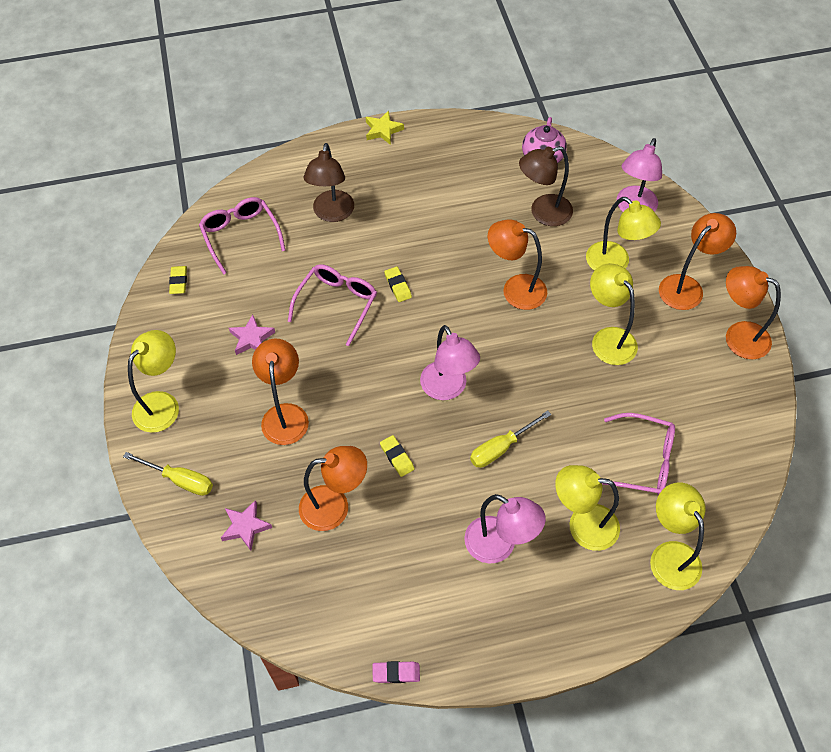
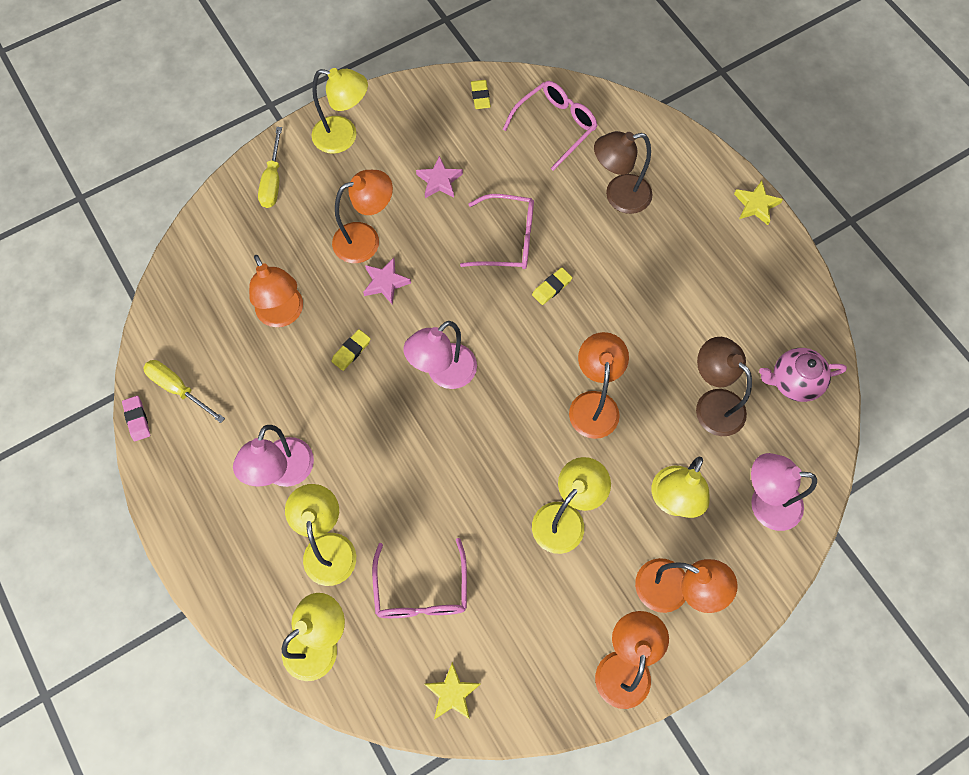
camera: 70 degrees right, 10 degrees up
yellow eraser [169,266,187,294] -> yellow eraser turned 75 degrees counterclockwise [471,80,491,109]
pink star [221,500,272,551] -> pink star moved to [363,258,411,304]
yellow screwdriver [470,410,551,468] -> yellow screwdriver moved to [143,360,225,423]
none -> yellow star [424,662,481,720]

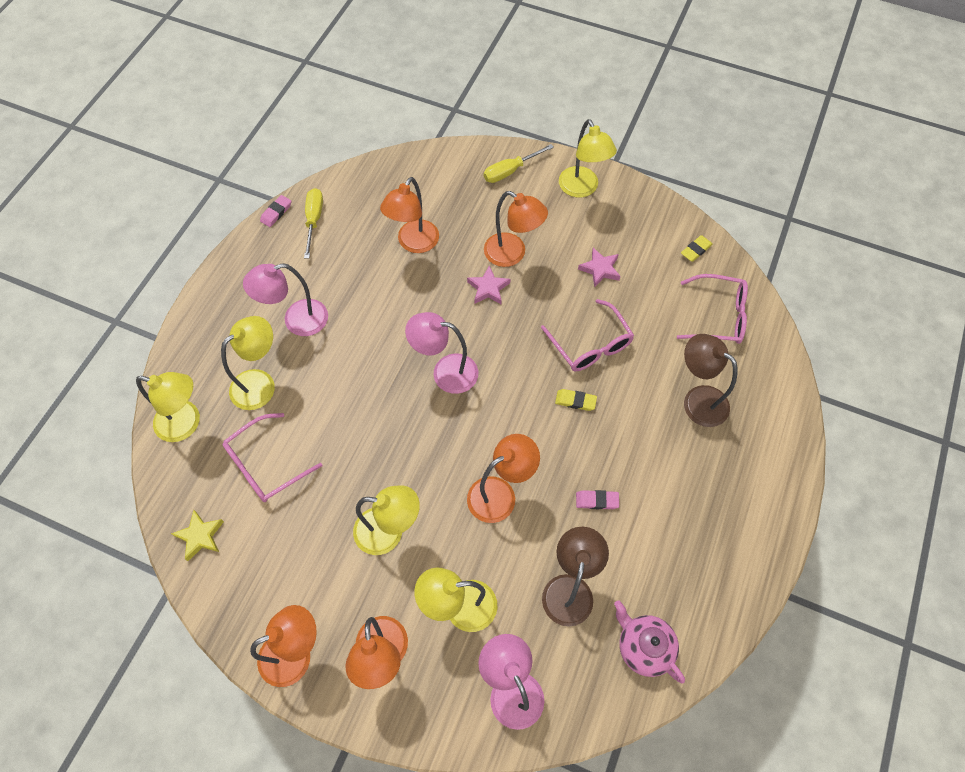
camera: 55 degrees right, 5 degrees down
yellow eraser [331,329,371,371] -> none
yellow star [734,181,783,225] -> none
none -> pink eraser [576,490,619,509]

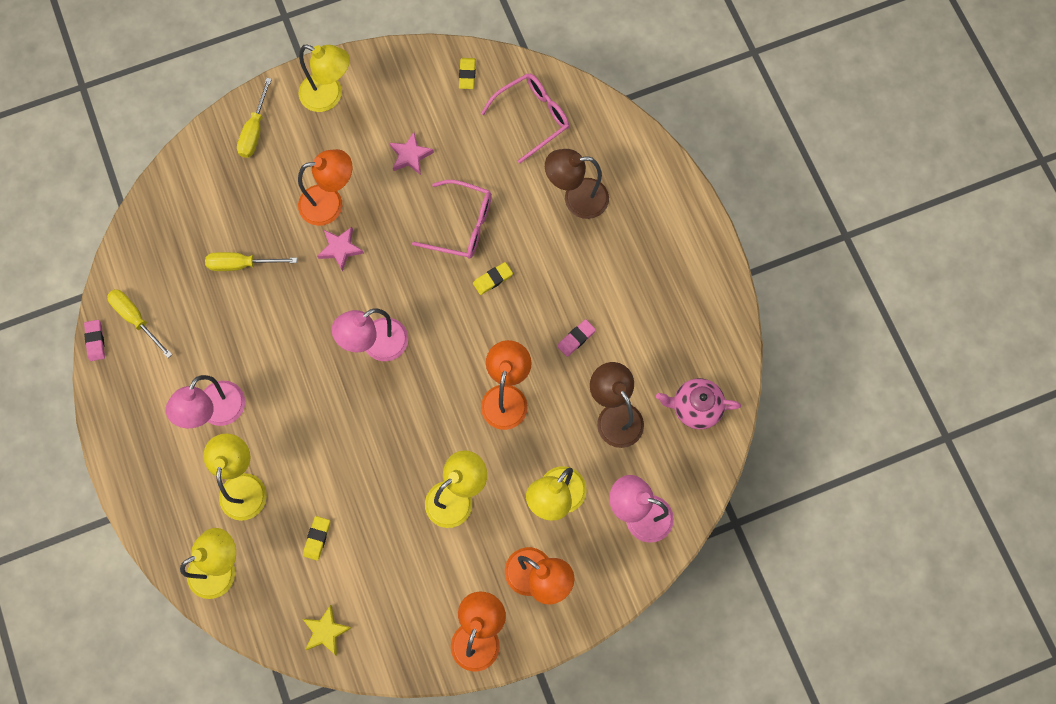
camera: 45 degrees left, 10 degrees up
pink glasses [223,413,322,502] -> yellow eraser [303,516,330,561]
orange lamp [380,177,439,253] -> yellow screwdriver [205,252,297,271]

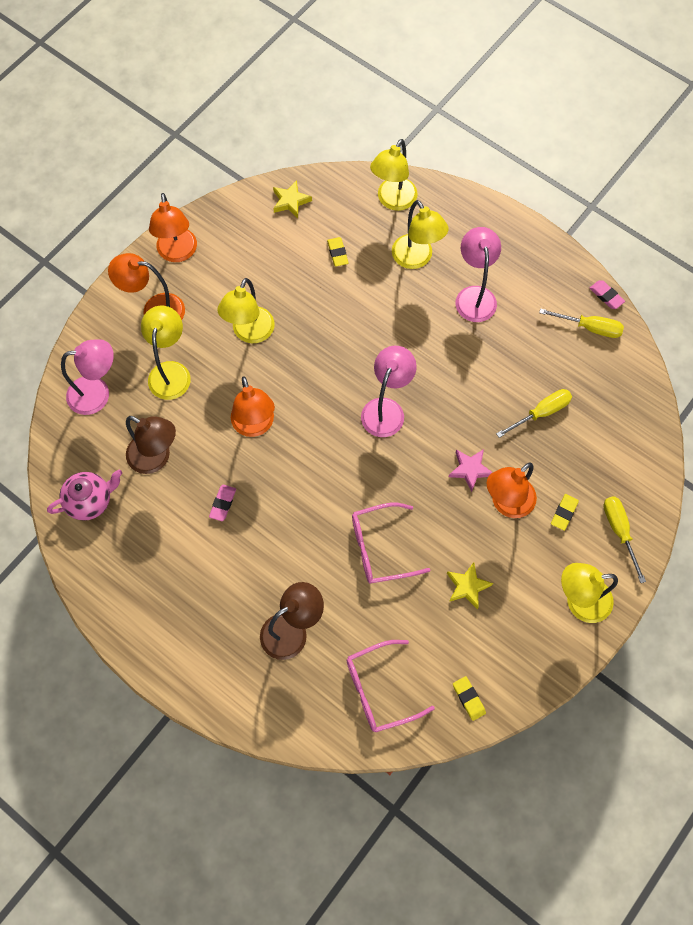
camera: 150 degrees right, 5 degrees down
pink star [389,132,434,175] -> yellow star [447,562,493,609]
yellow eraser [473,262,513,295] -> yellow eraser moved to [551,494,579,531]
pink glasses [481,73,569,163] -> pink glasses turned 45 degrees clockwise [347,640,435,732]

